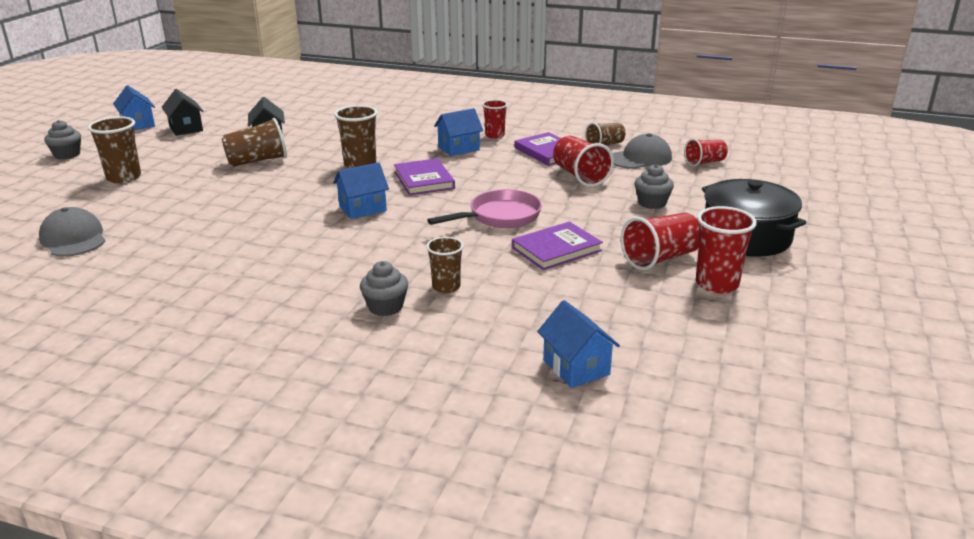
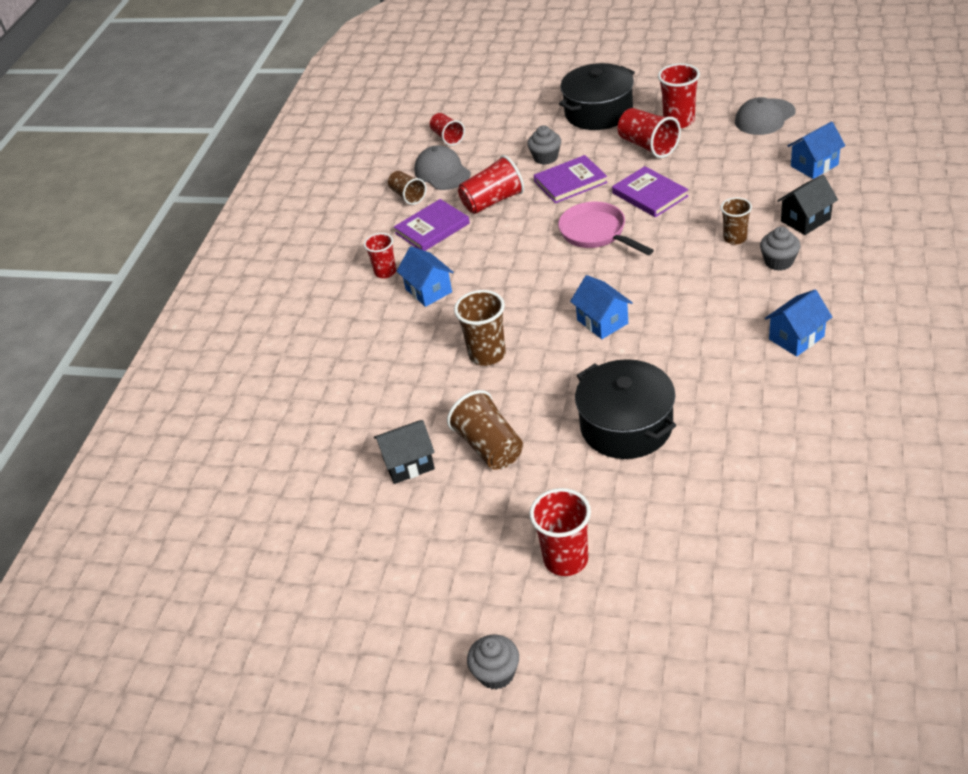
camera: 90 degrees left, 15 degrees up
grey cap [39,207,106,257] -> grey cap moved to [735,97,796,135]
brown cup [88,116,141,184] -> red cup [530,488,591,576]
blue house [113,85,155,130] -> blue house moved to [765,290,832,357]
black house [161,89,204,136] -> black house moved to [777,175,838,235]
purple book [394,158,455,195] -> purple book moved to [534,155,607,203]
none -> black pot [575,359,676,459]

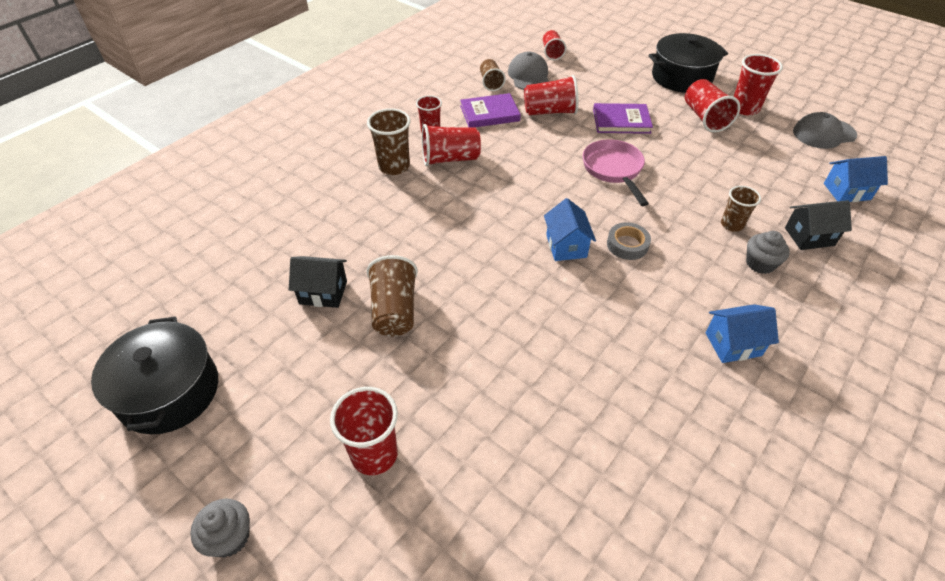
camera: 20 degrees right, 5 degrees up
blue house [396,246,454,307] -> red cup [422,124,481,166]
brown cup [454,290,506,366] -> brown cup moved to [367,108,411,175]
grey cupcake [527,125,561,165] -> none
black pot [575,359,676,459] -> black pot moved to [91,317,218,434]
purple book [612,166,688,217] -> none
none -> grey tape [607,222,651,260]

